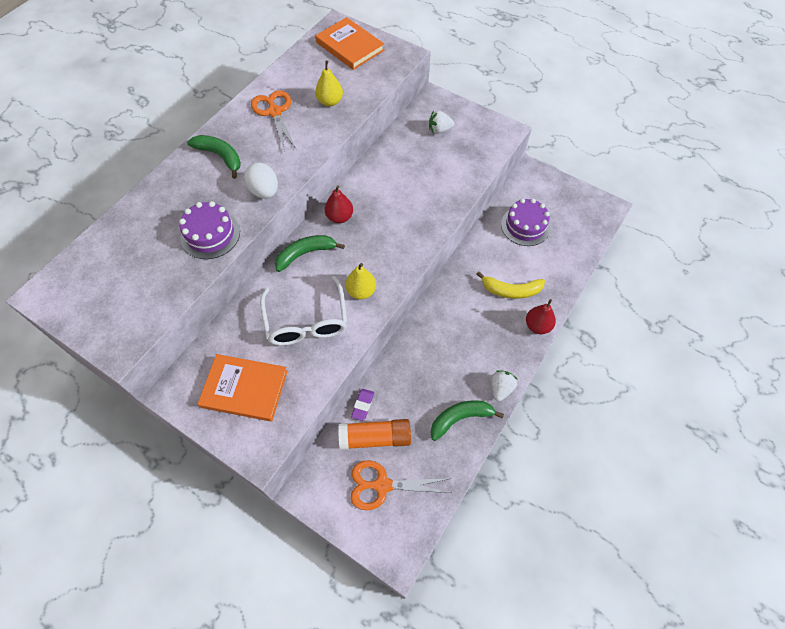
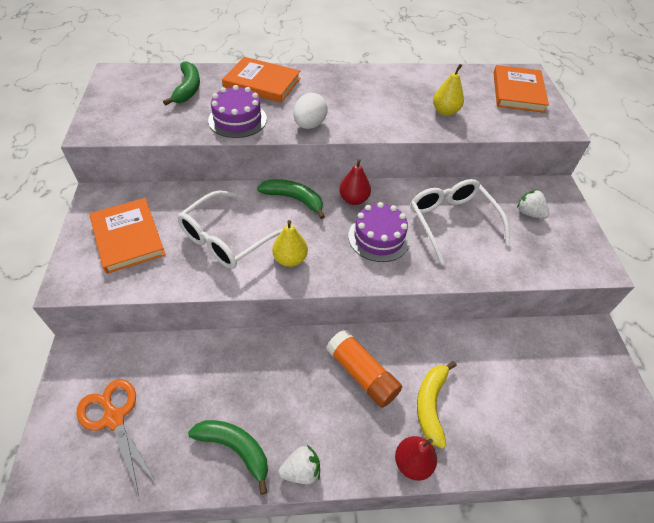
camera: 50 degrees right, 10 degrees down
green banana [187,135,241,179] -> green banana moved to [163,61,200,106]
orange scissors [251,90,297,152] -> none
orange glue stick [338,419,411,450] -> orange glue stick moved to [326,330,402,408]
purple eraser [351,389,374,421] -> none
yellow banana [477,272,545,299] -> yellow banana turned 45 degrees clockwise [417,361,457,449]
purple cake [501,199,550,246] -> purple cake moved to [348,202,410,262]
none -> orange book [222,57,301,103]
none -> white glasses [410,179,510,265]

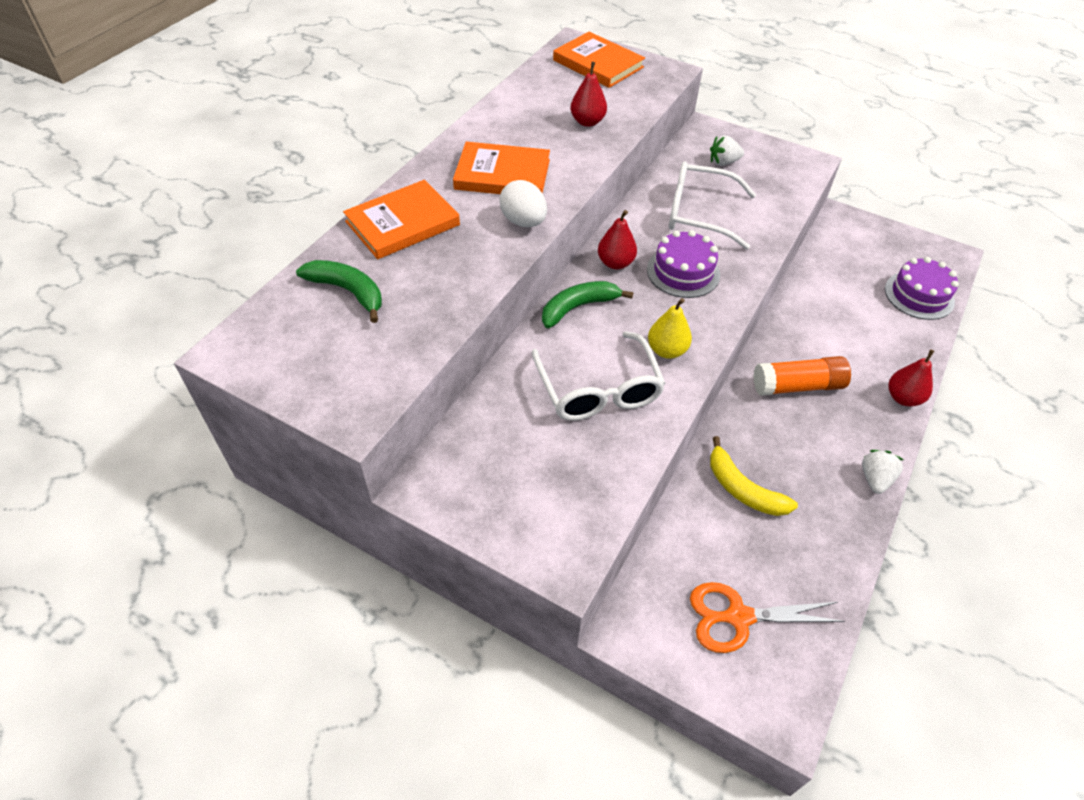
camera: 55 degrees left, 0 degrees up
orange book [89,198,166,274] -> orange book moved to [453,142,550,194]
green banana [188,420,268,495] -> none
purple cake [208,85,267,138] -> purple cake moved to [885,257,959,320]
yellow banana [417,361,457,449] -> yellow banana moved to [710,436,798,516]
yellow pear [433,64,464,116] -> red pear [571,62,607,127]

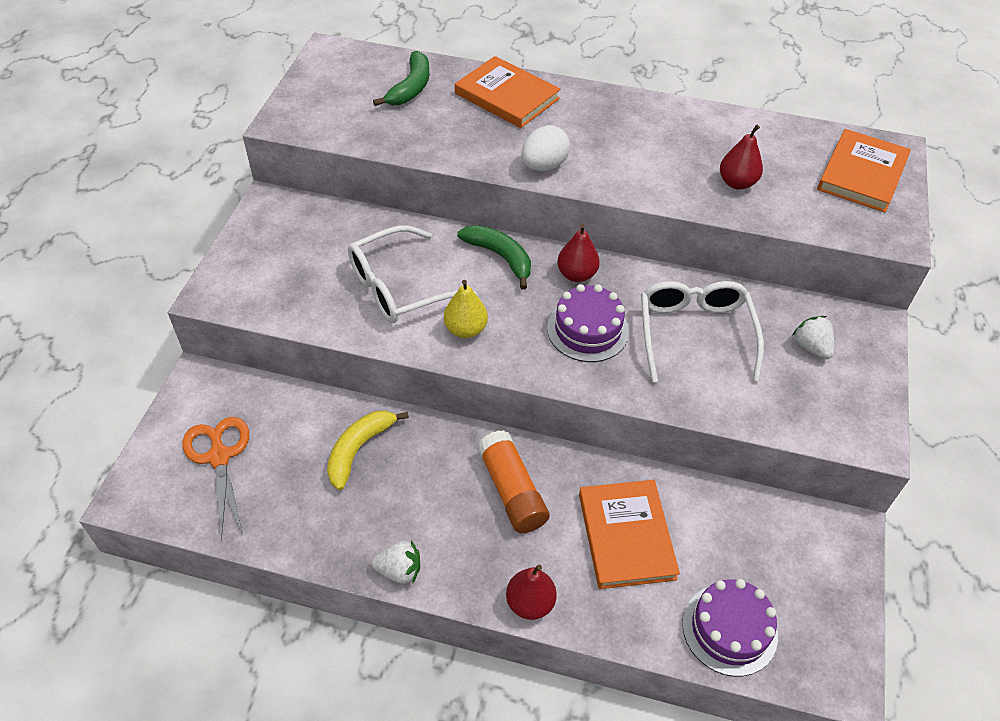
camera: 75 degrees right, 0 degrees up
orange book [453,142,550,194] -> orange book moved to [579,480,680,589]

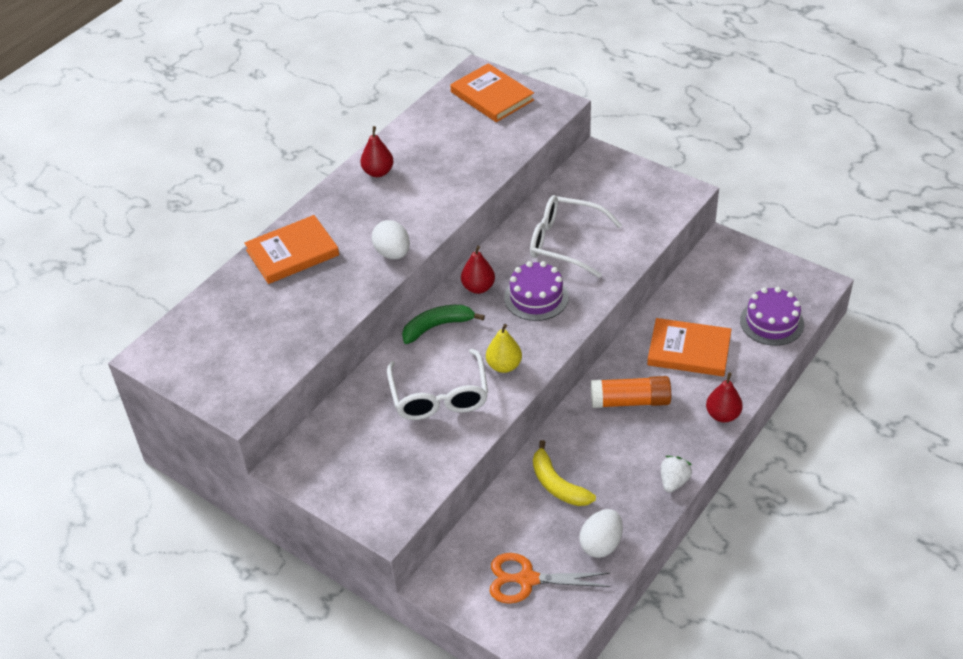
camera: 65 degrees left, 5 degrees down
green banana [373,51,429,106] -> none
red pear [720,125,763,190] -> red pear moved to [360,126,393,177]
white strawberry [792,316,834,359] -> none
none -> white egg [580,509,623,558]

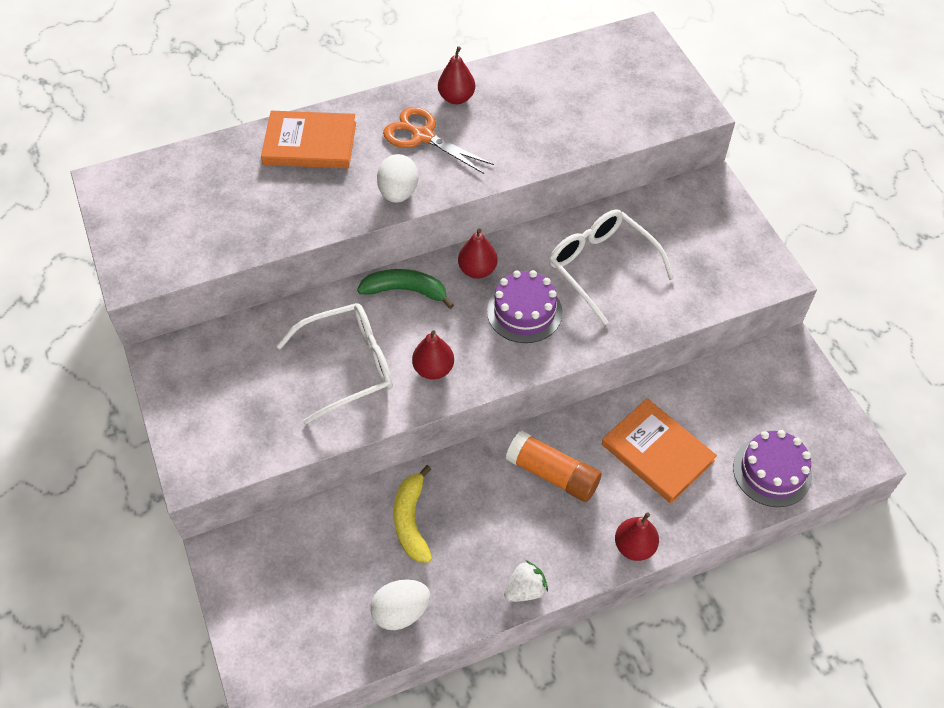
camera: 30 degrees right, 10 degrees up
white glasses [387,349,488,420] -> white glasses turned 135 degrees counterclockwise [276,303,393,424]
orange book [450,63,534,122] -> none
yellow pear [486,324,522,373] -> red pear [412,330,454,380]
orange scissors [490,553,611,604] -> orange scissors moved to [383,107,494,174]

